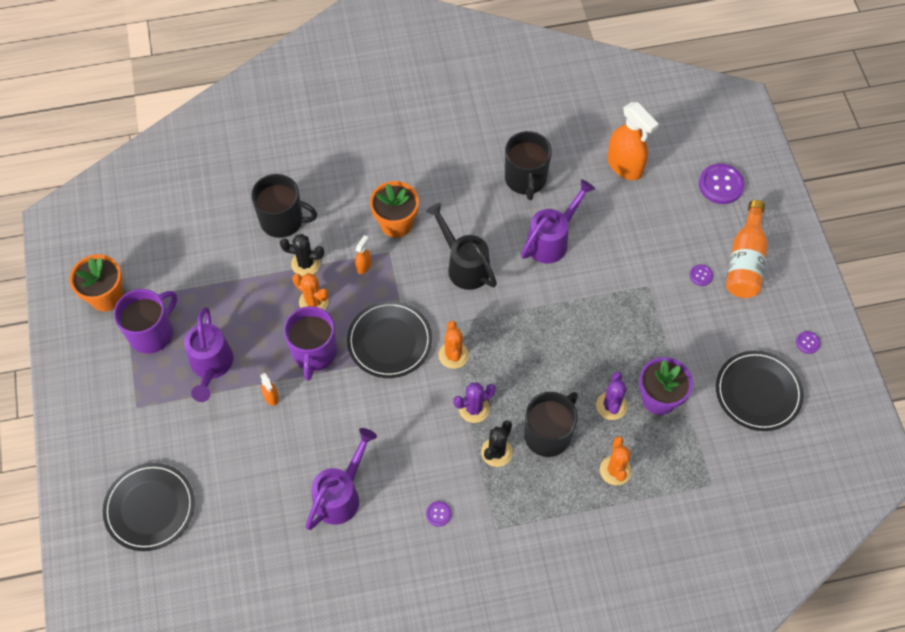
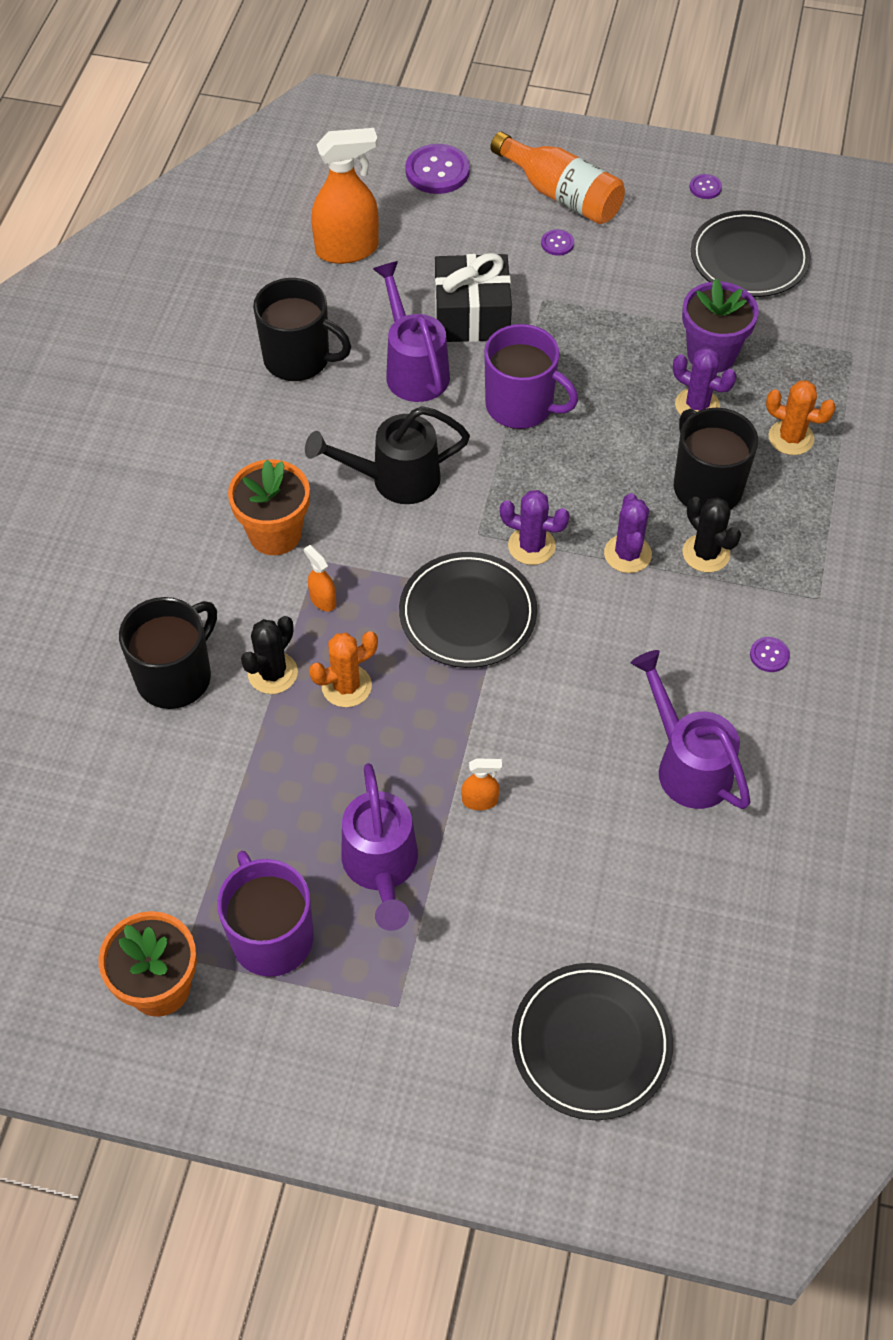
camera: 65 degrees left, 5 degrees down
purple watering can [184,307,233,402] -> purple watering can turned 60 degrees clockwise [341,763,418,931]
purple mug [284,306,337,381] -> purple mug moved to [484,324,578,429]
orange cactus [438,321,469,369] -> purple cactus [500,490,570,565]
none -> black gift [435,253,512,342]

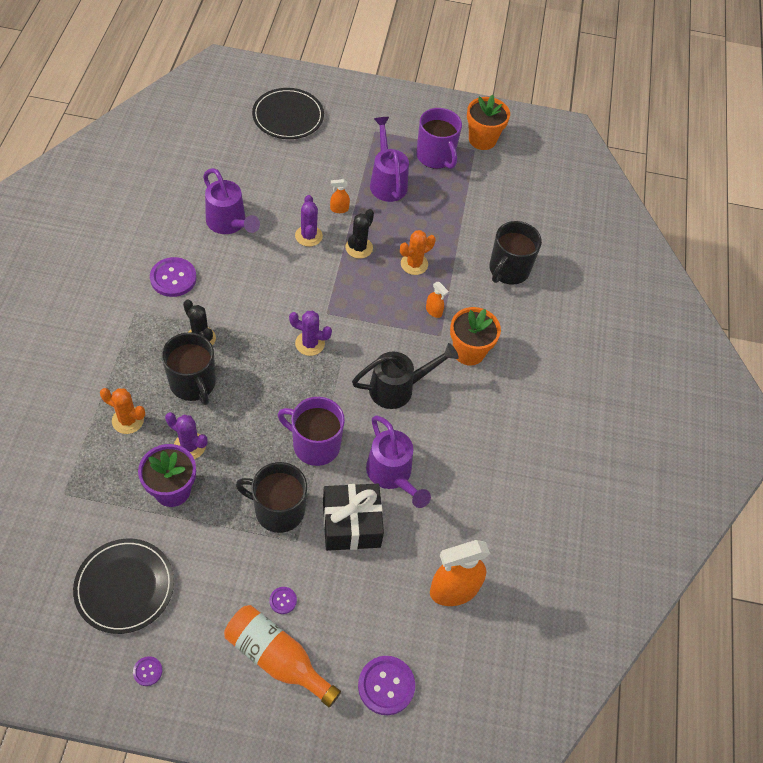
camera: 170 degrees right, 0 degrees up
black cactus [241,616,298,694] -> black cactus moved to [345,209,374,259]
black mug [253,278,351,381] -> black mug moved to [236,462,307,533]
black plate [399,552,537,668] -> none
purple cactus [604,493,652,573] -> purple cactus moved to [295,195,323,247]
purple button [750,637,790,672] -> purple button [150,257,197,297], size x2.01

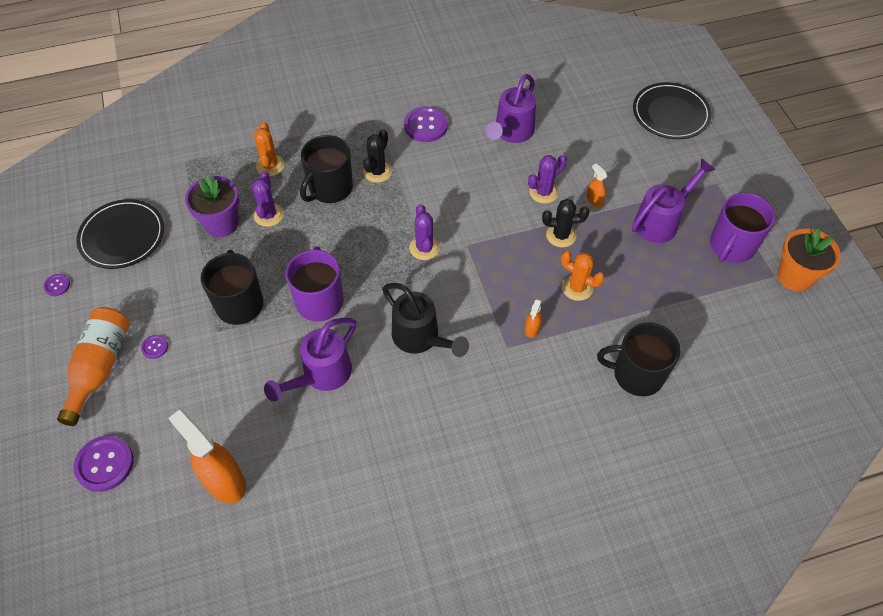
camera: 70 degrees right, 0 degrees up
black gift [323,484,384,551] -> none
orange flower pot [450,307,501,366] -> none

